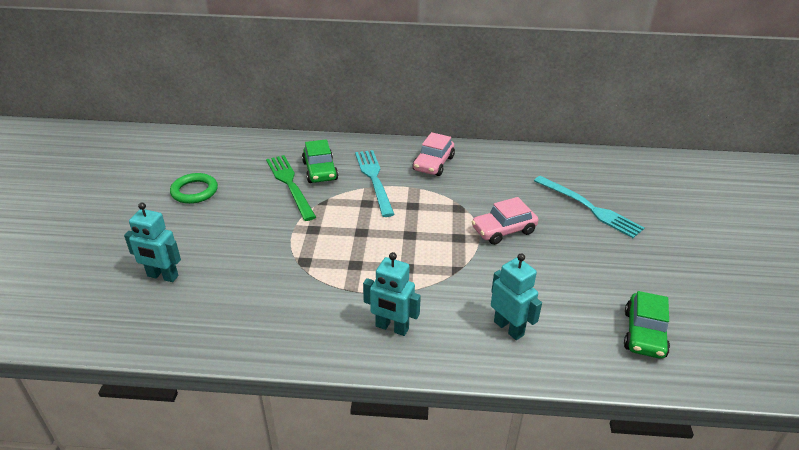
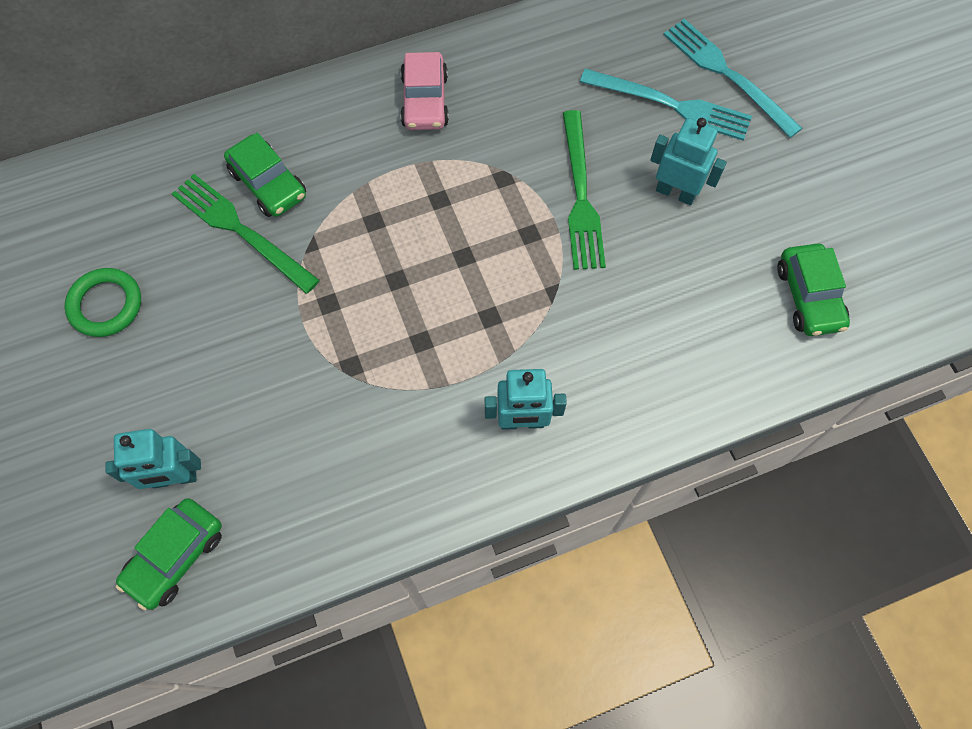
camera: 25 degrees left, 30 degrees up
turquoise fork [355,150,395,217] -> turquoise fork moved to [663,19,802,138]
pink car [472,197,538,245] -> green fork [563,110,606,270]
turquoise robot [491,253,542,340] -> turquoise robot moved to [650,118,727,205]
none -> green car [116,498,222,610]

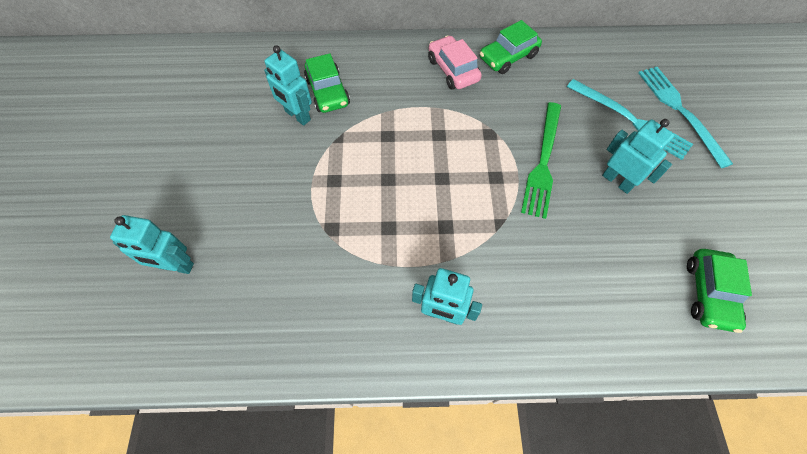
camera: 20 degrees right, 5 degrees down
green ring [65,268,141,337] -> none
green car [116,498,222,610] -> green car moved to [480,20,542,74]
green fork [172,174,320,294] -> turquoise robot [264,45,312,126]
pink car [400,52,449,130] -> pink car turned 135 degrees clockwise [428,35,482,90]

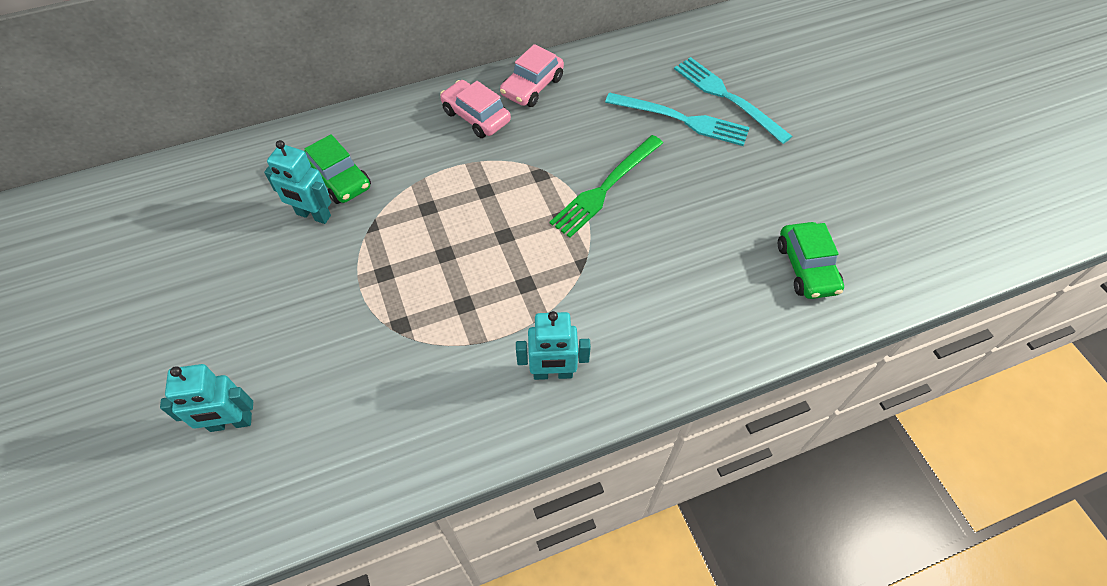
camera: 20 degrees left, 5 degrees down
green car [480,20,542,74] -> pink car [500,44,564,107]
green fork [521,102,561,219] -> green fork turned 45 degrees clockwise [549,135,663,238]
turquoise robot [602,119,674,194] -> none

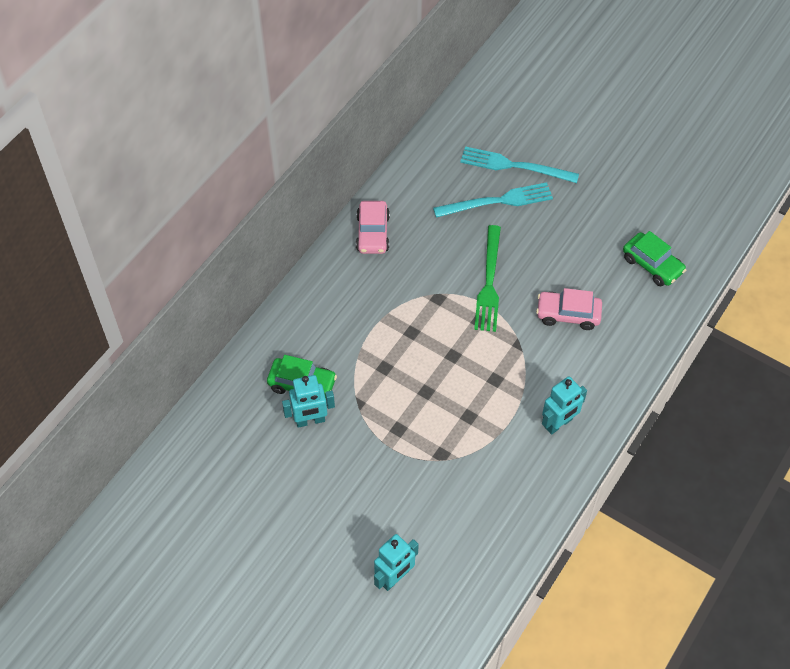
camera: 35 degrees left, 0 degrees up
pink car [440,80,511,138] -> pink car moved to [536,288,602,330]

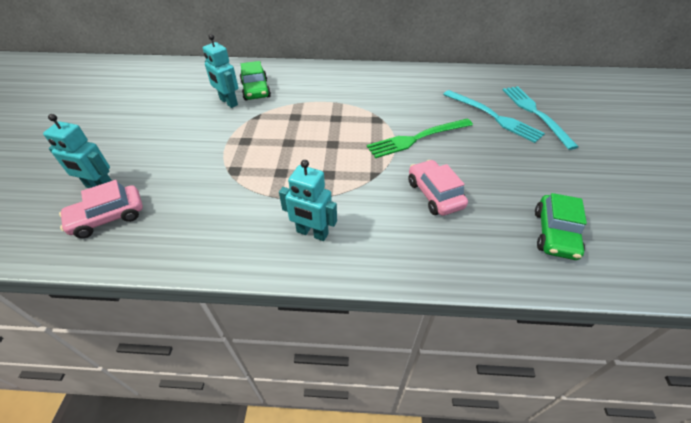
camera: 60 degrees right, 10 degrees down
pink car [356,201,390,254] -> pink car moved to [59,180,143,238]

